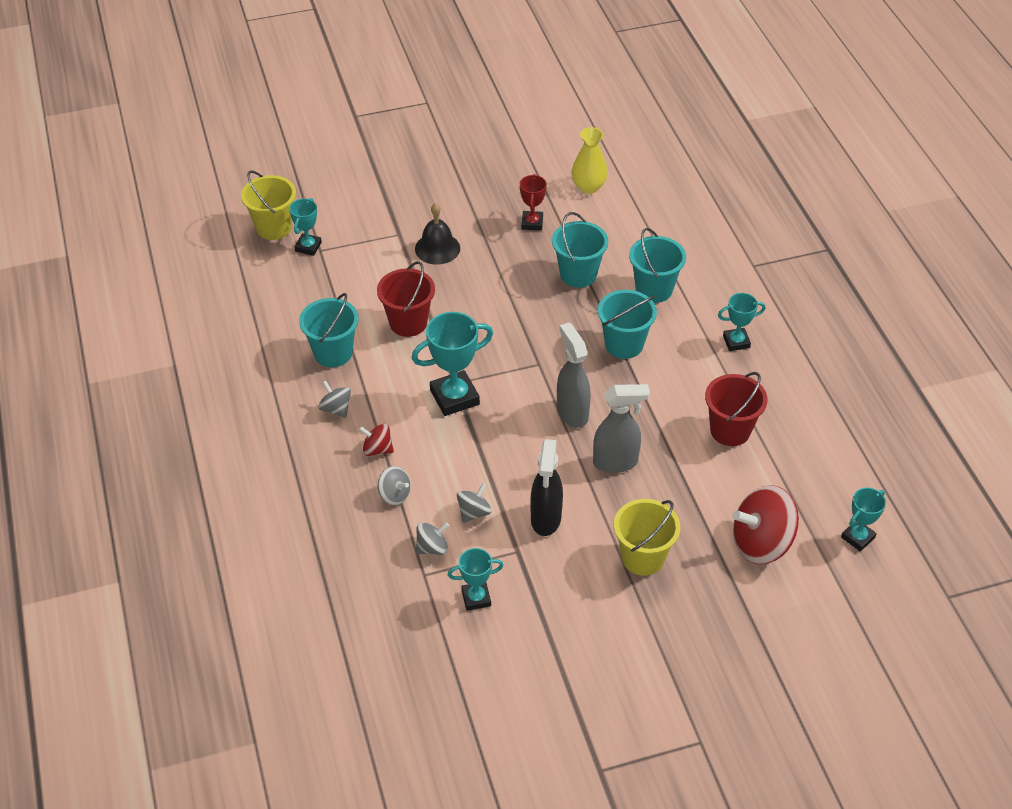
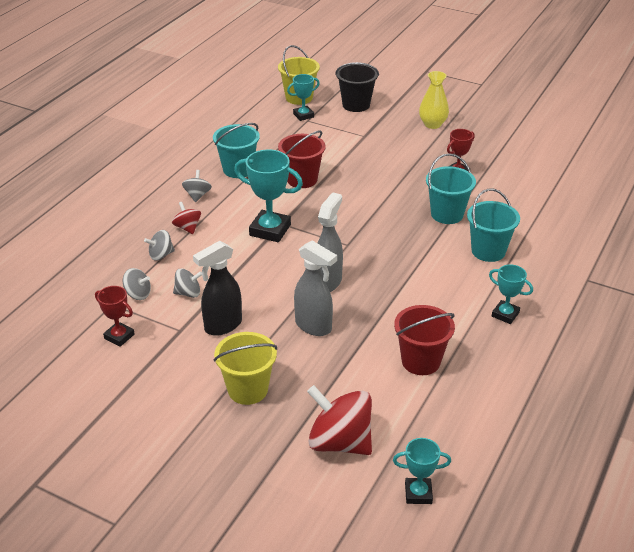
camera: 45 degrees right, 10 degrees down
grey spinning top [378,466,411,505] -> grey spinning top turned 75 degrees clockwise [144,230,175,261]
black bell [415,203,460,264] -> none
turquoise trophy [448,548,504,611] -> red trophy [95,286,134,347]
yellow vase [571,127,608,194] -> yellow vase moved to [419,71,449,129]
turquoise bucket [598,290,657,359] -> none
none -> black bucket [335,62,379,112]

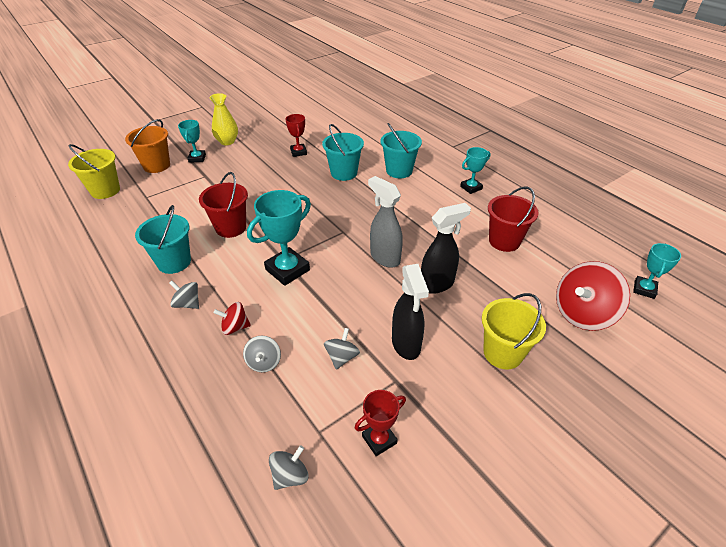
camera: 65 degrees left, 5 degrees up
grey spinning top [123,268,151,300] -> grey spinning top moved to [269,445,309,490]
turquoise trophy [287,74,320,121] -> turquoise trophy moved to [178,120,206,162]
grey spray bottle [294,241,337,336] -> black spray bottle [421,203,471,294]
black bucket [335,62,379,112] -> orange bucket [125,119,170,173]

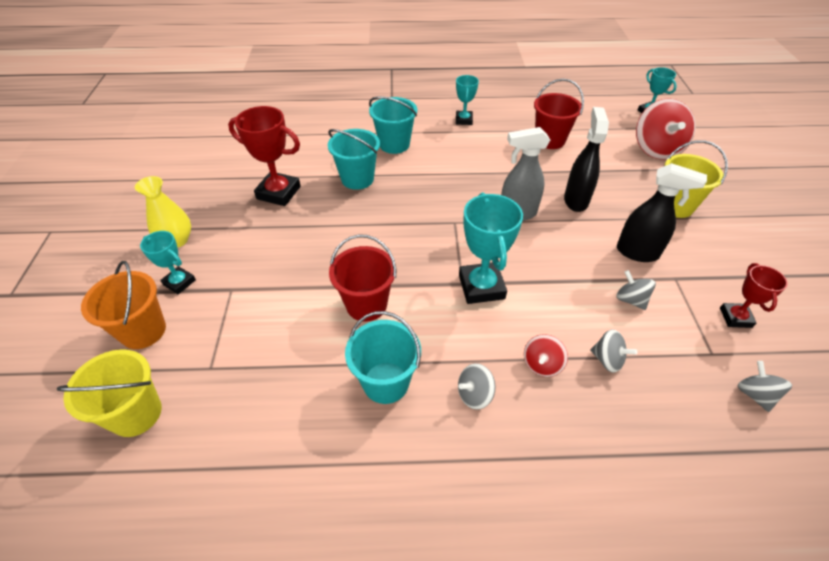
camera: 55 degrees left, 5 degrees up
red trophy [286,114,307,157] -> red trophy [228,106,301,206], size x1.70

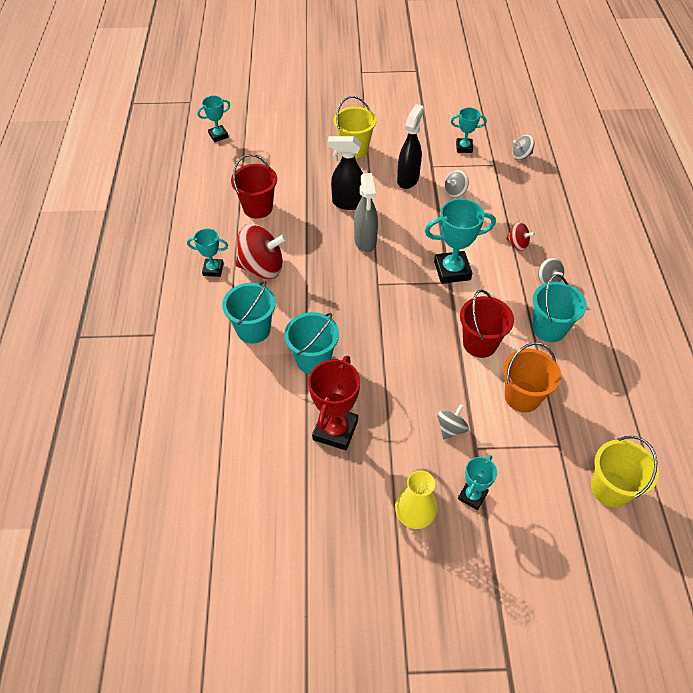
camera: 90 degrees left, 5 degrees up
orange bucket [81,261,166,349] -> orange bucket moved to [503,342,561,412]
grey spinning top [590,329,637,373] -> grey spinning top moved to [437,404,469,440]
red spinning top [636,98,695,160] -> red spinning top moved to [236,224,287,279]
red trophy [720,263,788,328] -> turquoise trophy [451,108,487,153]

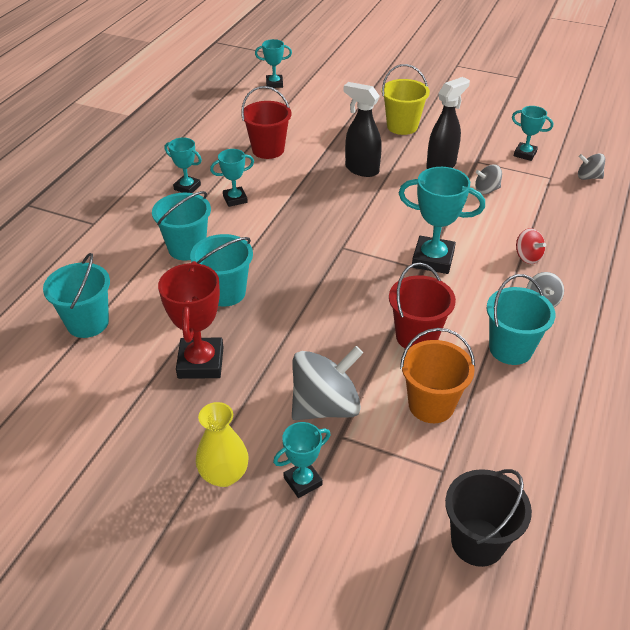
camera: 25 degrees right, 10 degrees down
red spinning top [236,224,287,279] -> turquoise trophy [210,149,254,207]
red trophy [308,356,360,450] -> red trophy turned 45 degrees counterclockwise [158,261,224,379]
grey spray bottle [354,173,378,252] -> none
grey spinning top [437,404,469,440] -> grey spinning top [292,346,363,420], size x1.98
yellow bucket [591,436,659,507] -> black bucket [445,469,532,567]
none -> turquoise bucket [43,253,110,338]

